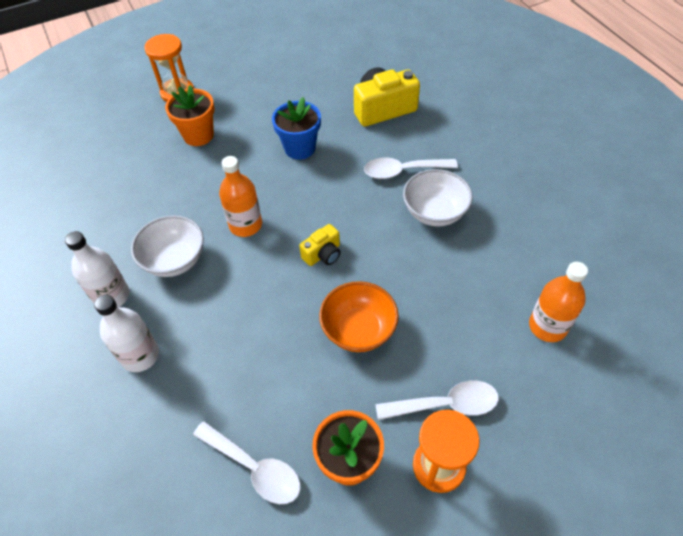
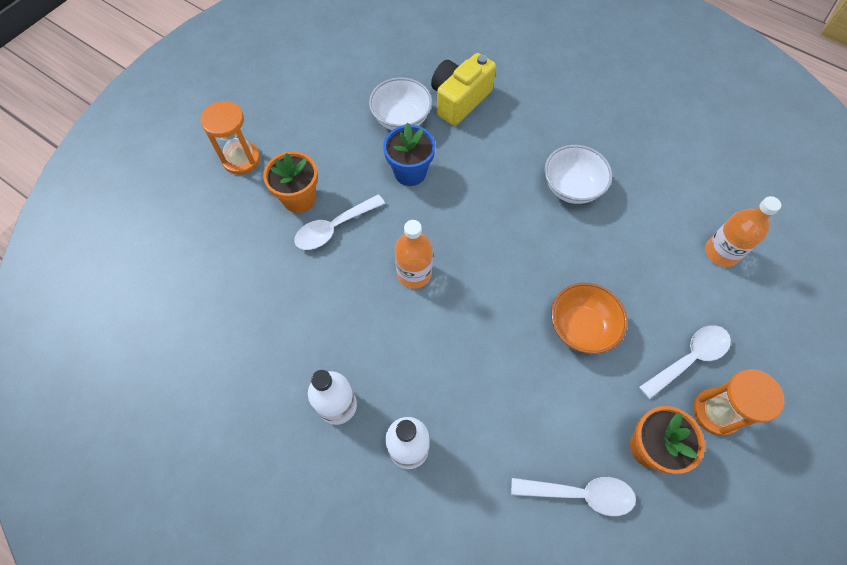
camera: 30 degrees left, 10 degrees up
white bowl [131,215,204,277] -> white bowl moved to [369,77,432,130]
yellow camera [299,224,341,266] -> none
white spoon [364,157,458,179] -> white spoon moved to [294,194,385,250]

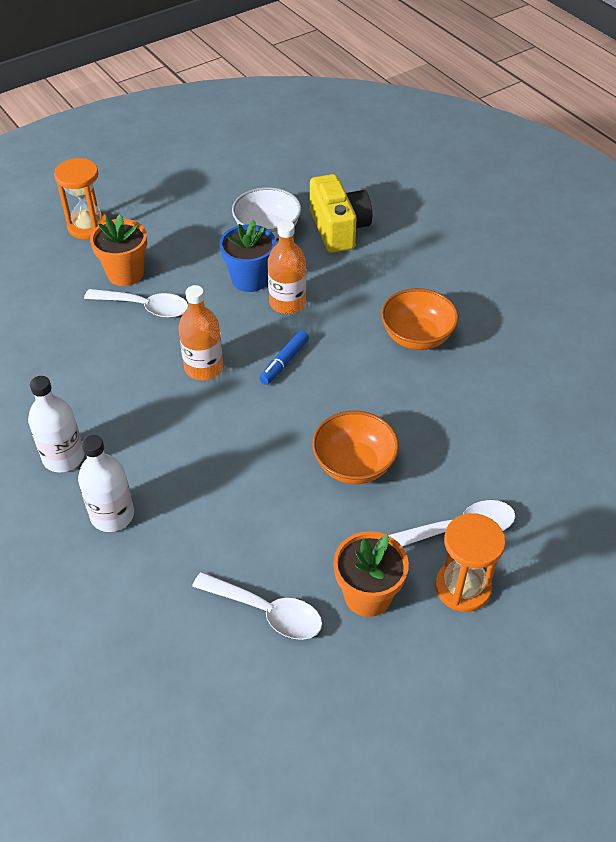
camera: 20 degrees right, 15 degrees down
white spoon [294,194,385,250] -> white spoon turned 150 degrees counterclockwise [84,289,188,318]
yellow camera [431,53,496,126] -> yellow camera turned 105 degrees clockwise [310,174,372,253]
white bowl [544,145,612,204] -> orange bowl [381,288,459,350]
orange bottle [705,196,781,267] -> orange bottle moved to [268,220,306,314]
none -> blue marker [259,330,309,385]

